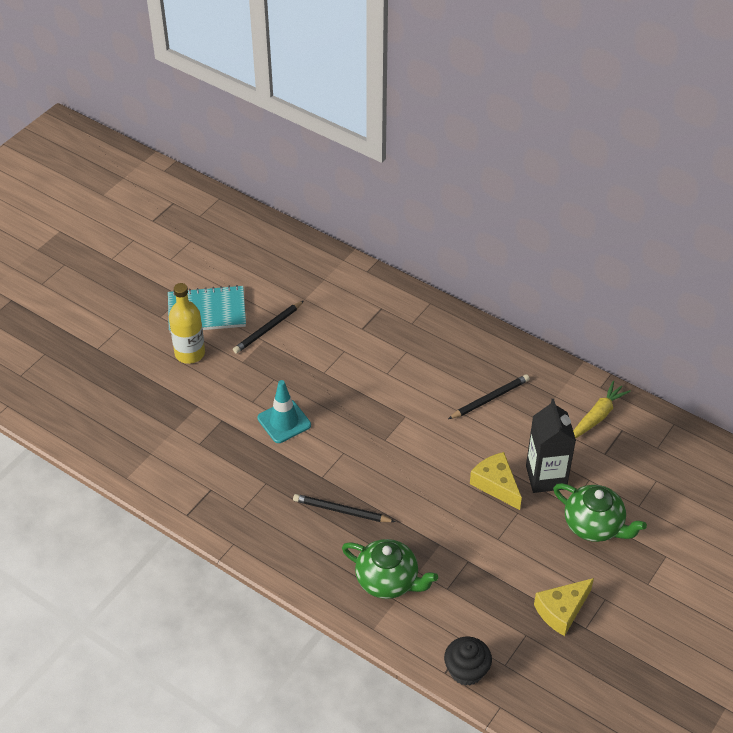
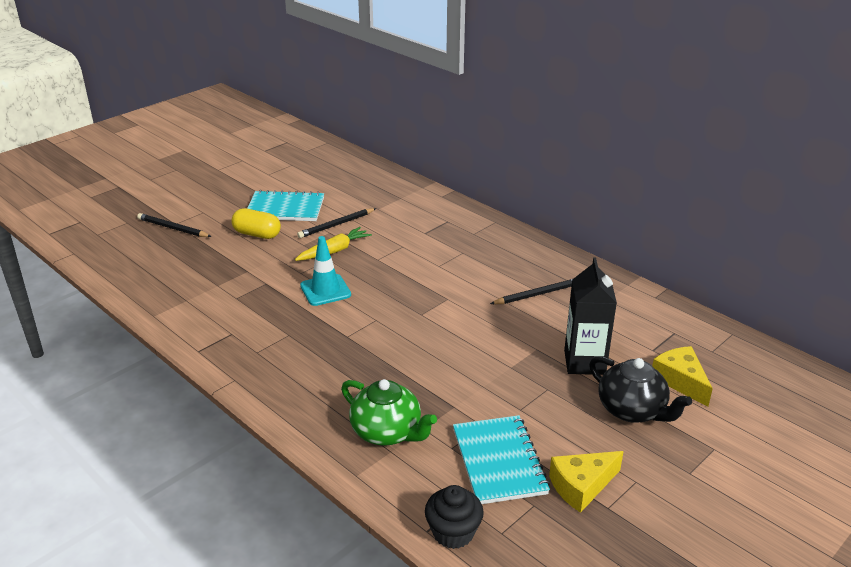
camera: 10 degrees right, 15 degrees down
yellow bottle [169,283,205,364] -> yellow capsule [231,208,281,239]
black pencil [293,494,395,522] -> black pencil moved to [137,213,212,237]
yellow cheese [470,452,522,510] -> yellow cheese moved to [652,346,713,407]
green teapot [553,483,647,542] -> black teapot [589,356,692,422]
yellow carrot [573,381,631,439] -> yellow carrot moved to [295,227,372,261]
none -> turquoise notebook [453,415,550,504]

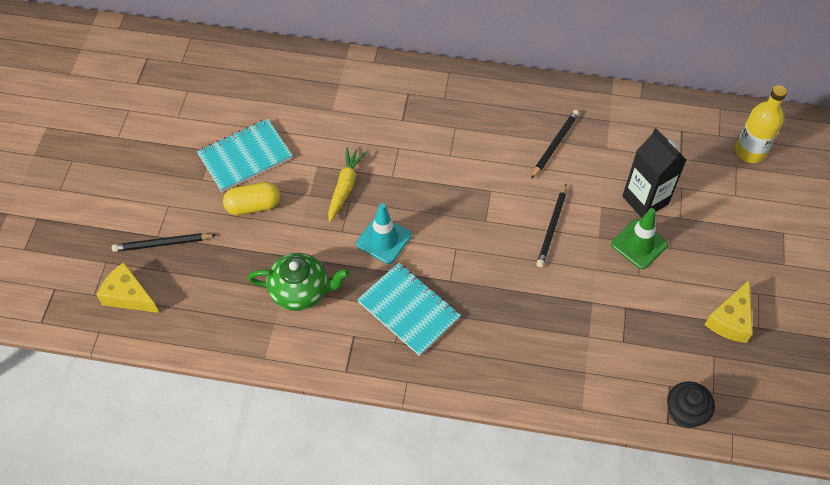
camera: 35 degrees left, 25 degrees up
black pencil [297,208,376,238] -> black pencil moved to [536,184,567,267]
green teapot [341,379,437,446] -> green teapot moved to [248,253,350,311]
turquoise notebook [453,415,550,504] -> turquoise notebook moved to [357,263,461,356]
black teapot [589,356,692,422] -> none
yellow cheese [652,346,713,407] -> yellow cheese moved to [97,262,159,313]
none -> green traffic cone [611,208,668,269]
none -> yellow bottle [735,85,787,163]

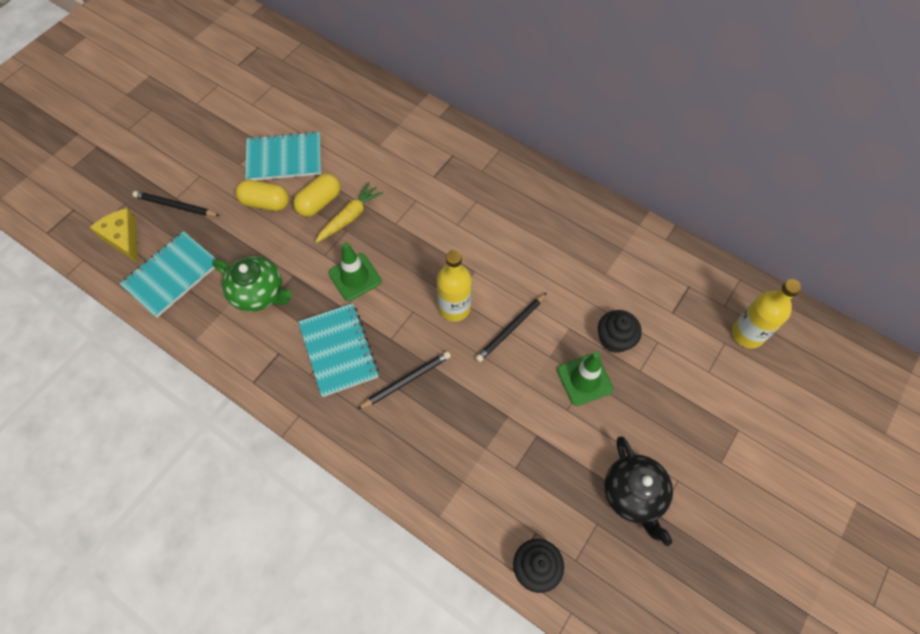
camera: 25 degrees right, 5 degrees up
turquoise traffic cone [356,203,411,264] -> green traffic cone [328,243,381,301]
black pencil [531,110,579,179] -> black pencil moved to [358,351,451,409]
black carton [622,128,686,218] -> black cupcake [598,310,642,353]
yellow cheese [705,280,753,343] -> black teapot [604,437,673,546]
none -> turquoise notebook [120,231,217,318]
none -> yellow capsule [293,173,340,217]
none -> yellow bottle [437,250,472,322]

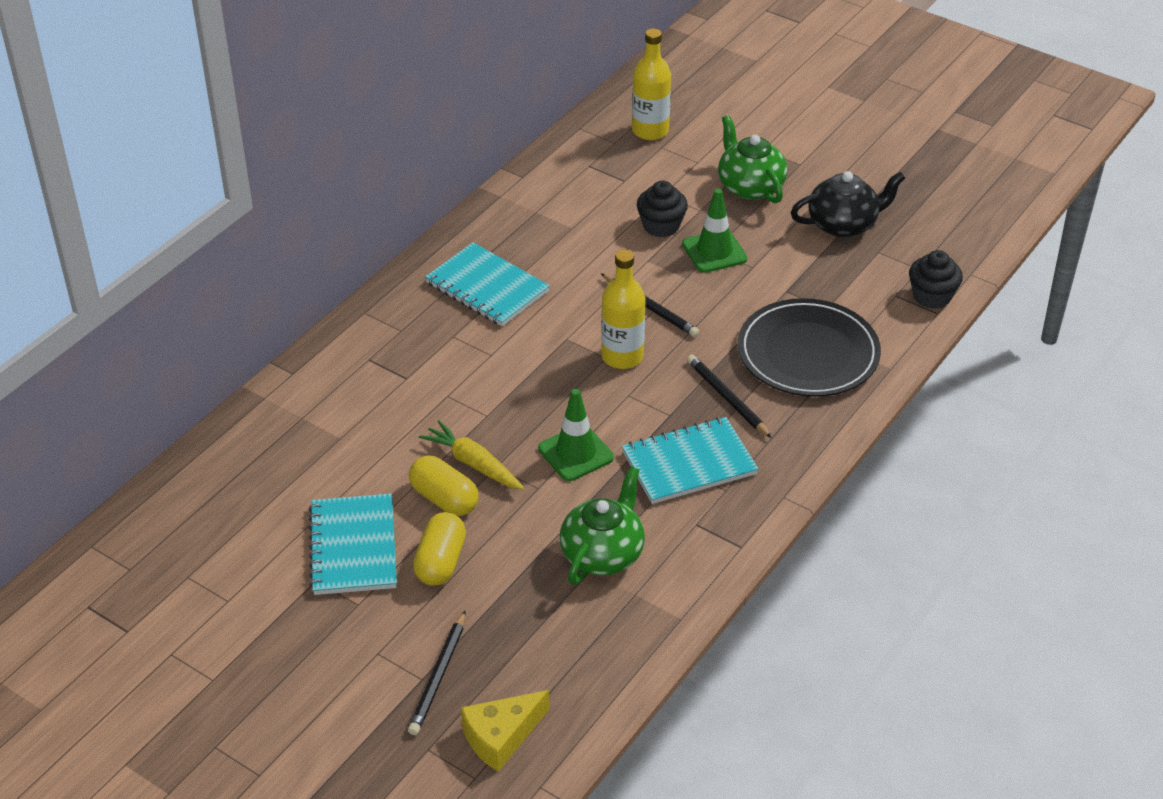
camera: 90 degrees left, 20 degrees down
turquoise notebook [120,231,217,318] -> turquoise notebook moved to [425,242,550,326]
none -> green teapot [718,115,787,203]
none -> black plate [738,298,881,397]

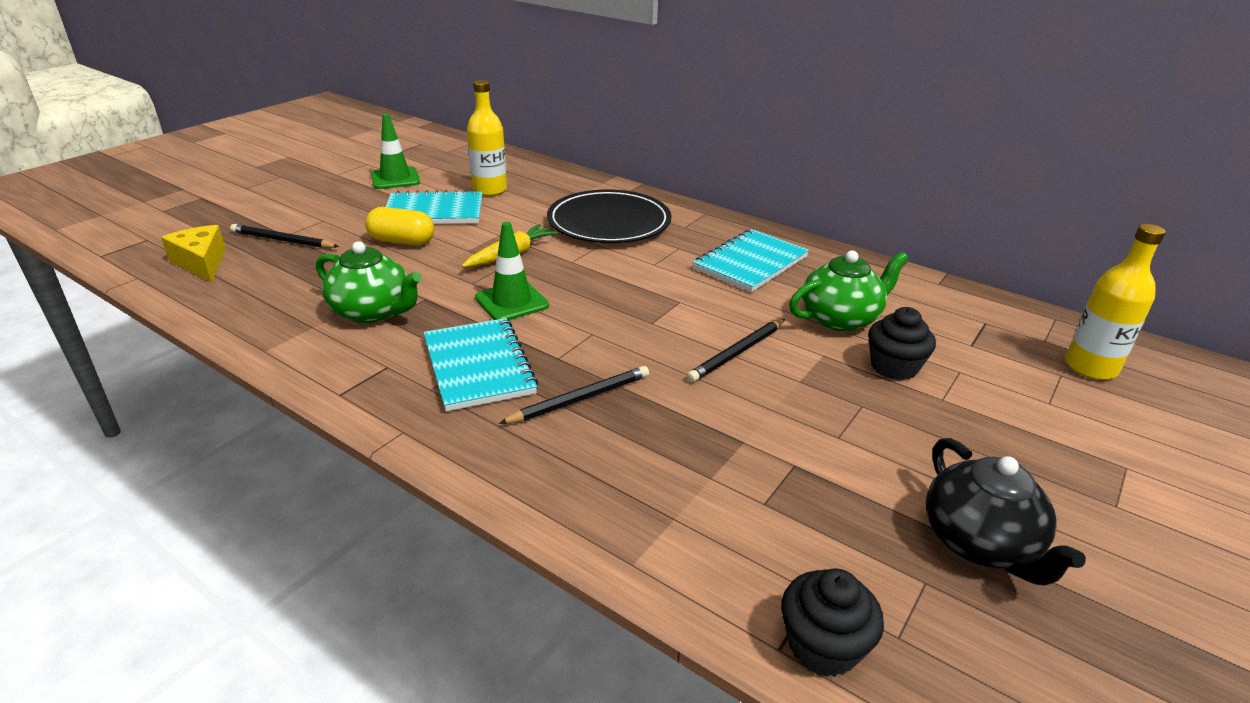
camera: 90 degrees right, 10 degrees down
yellow capsule [409,456,479,516] -> none
yellow bottle [601,250,646,369] -> yellow bottle moved to [467,80,507,196]
green traffic cone [682,188,747,273] -> green traffic cone moved to [371,114,420,189]
green teapot [718,115,787,203] -> green teapot moved to [789,251,908,331]
black plate [738,298,881,397] -> black plate moved to [547,190,671,243]

